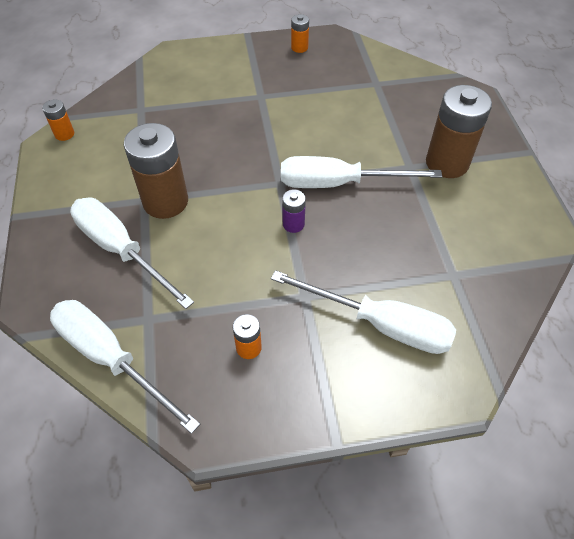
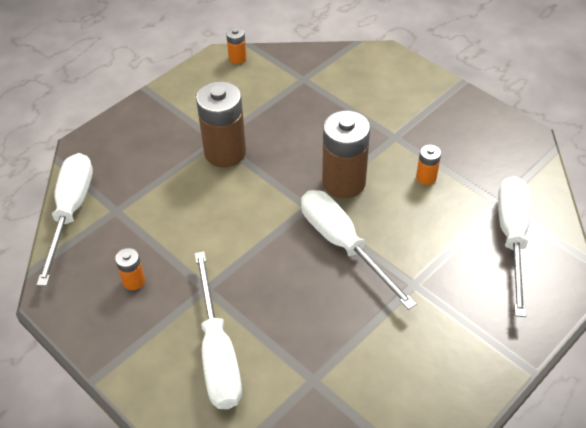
camera: 55 degrees right, 5 degrees down
white screwdriver [70,198,194,309] -> white screwdriver moved to [498,176,531,317]
purple battery [282,189,306,233] -> none
orange battery [291,14,309,53] -> orange battery moved to [416,145,441,185]
brown battery [426,85,492,178] -> brown battery moved to [322,110,370,198]

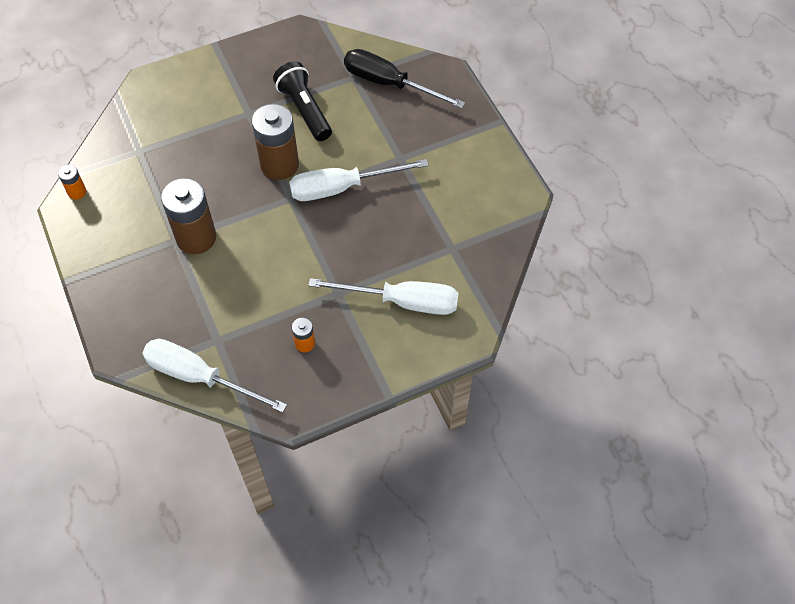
camera: 70 degrees left, 10 degrees up
orange battery [416,145,441,185] -> black flashlight [273,61,332,141]
white screwdriver [498,176,531,317] -> black screwdriver [344,49,465,109]

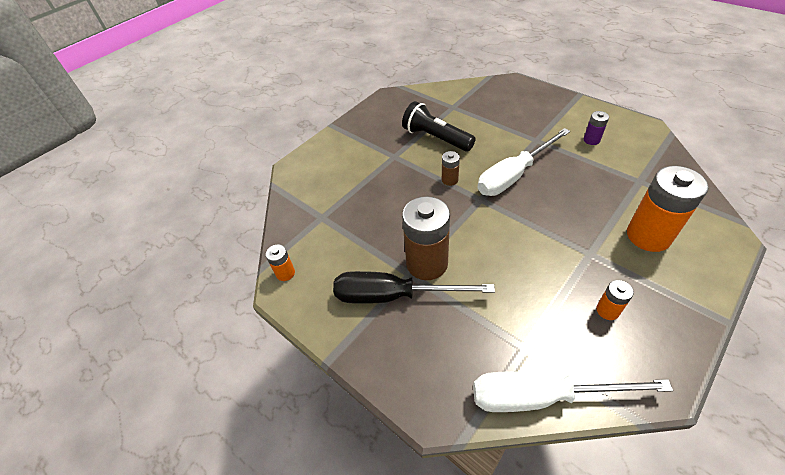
camera: 20 degrees left, 10 degrees down
brown battery [252,104,299,180] -> brown battery [442,151,460,186], size x0.47
white screwdriver [308,278,459,315] -> orange battery [627,166,708,252]
black screwdriver [344,49,465,109] -> black screwdriver moved to [333,271,495,304]
none -> purple battery [584,111,609,145]

